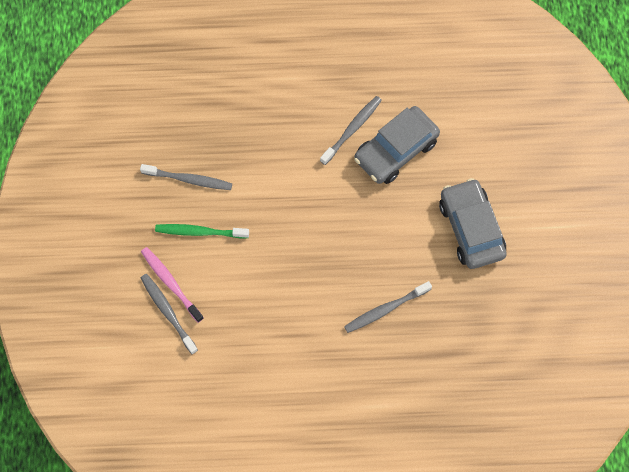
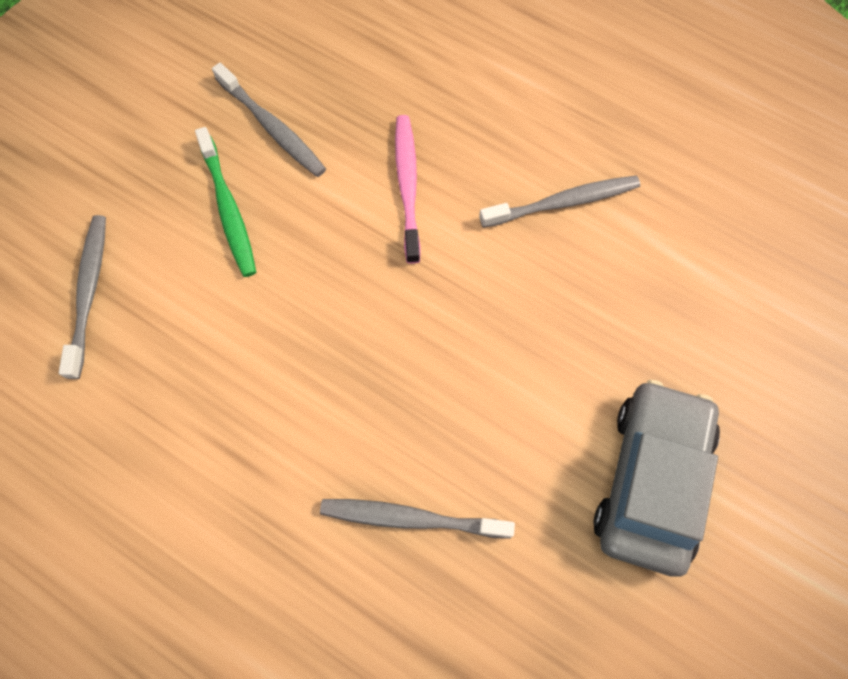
camera: 35 degrees right, 0 degrees up
pink toothbrush [141,247,204,323] -> pink toothbrush moved to [395,115,421,264]
green toothbrush [155,224,249,238] -> green toothbrush turned 150 degrees counterclockwise [195,127,256,277]
grey car [354,106,440,184] -> none

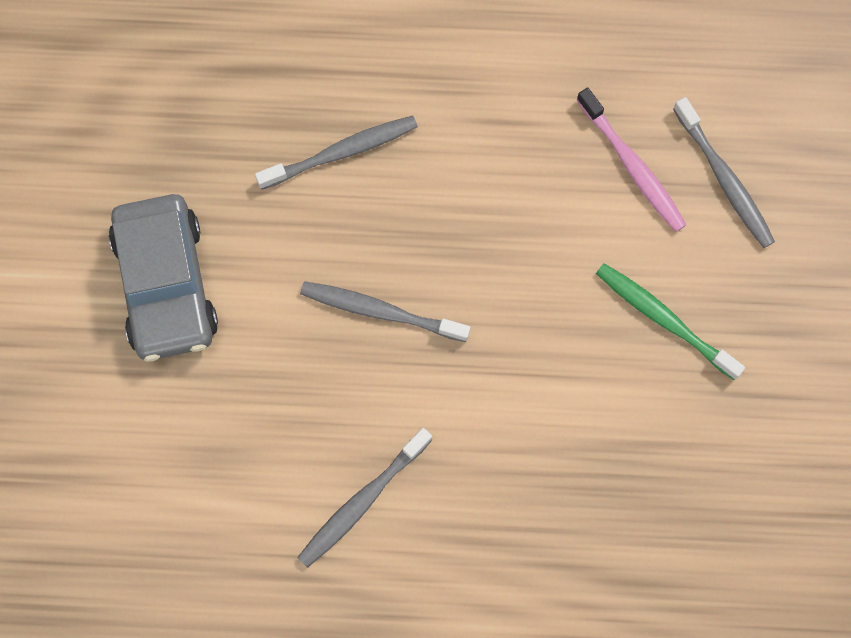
camera: 150 degrees right, 5 degrees up
grey toothbrush [212,62,326,177] -> grey toothbrush moved to [300,281,470,342]
pink toothbrush [395,115,421,264] -> pink toothbrush moved to [577,87,687,232]

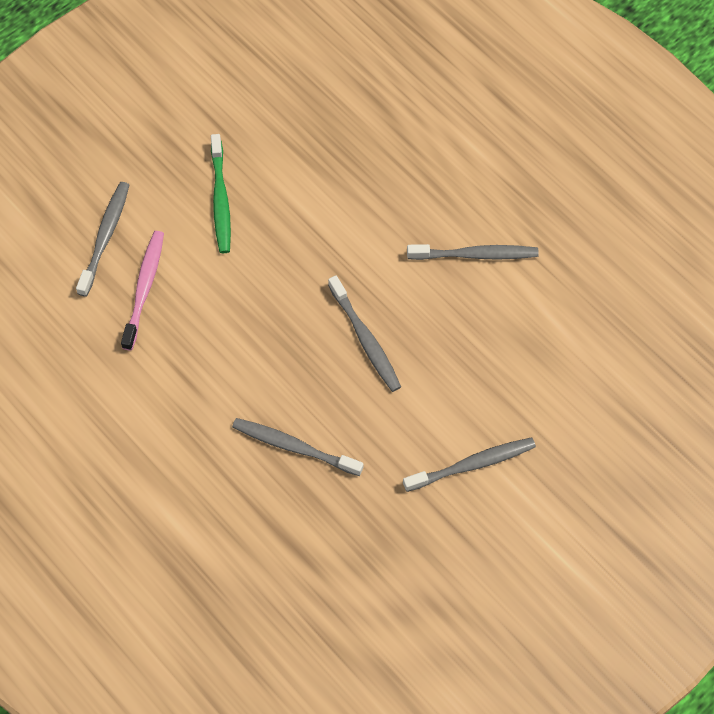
camera: 135 degrees left, 10 degrees down
grey car [109,194,218,362] -> grey toothbrush [403,437,536,492]

